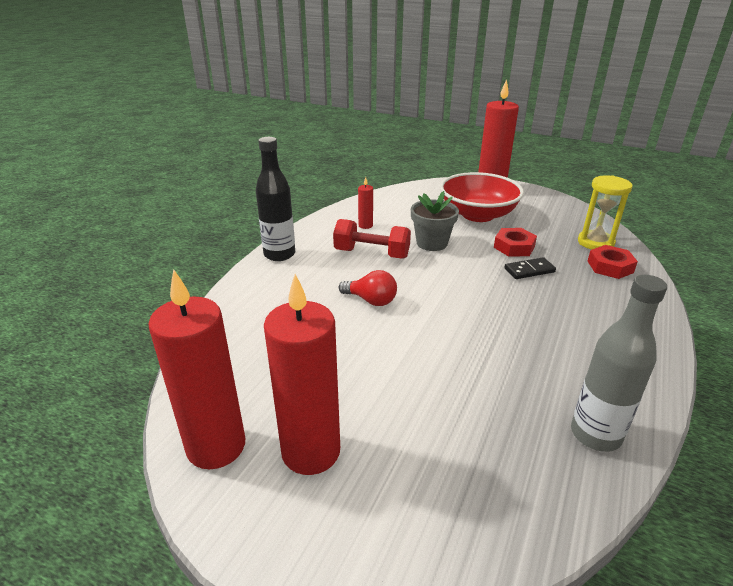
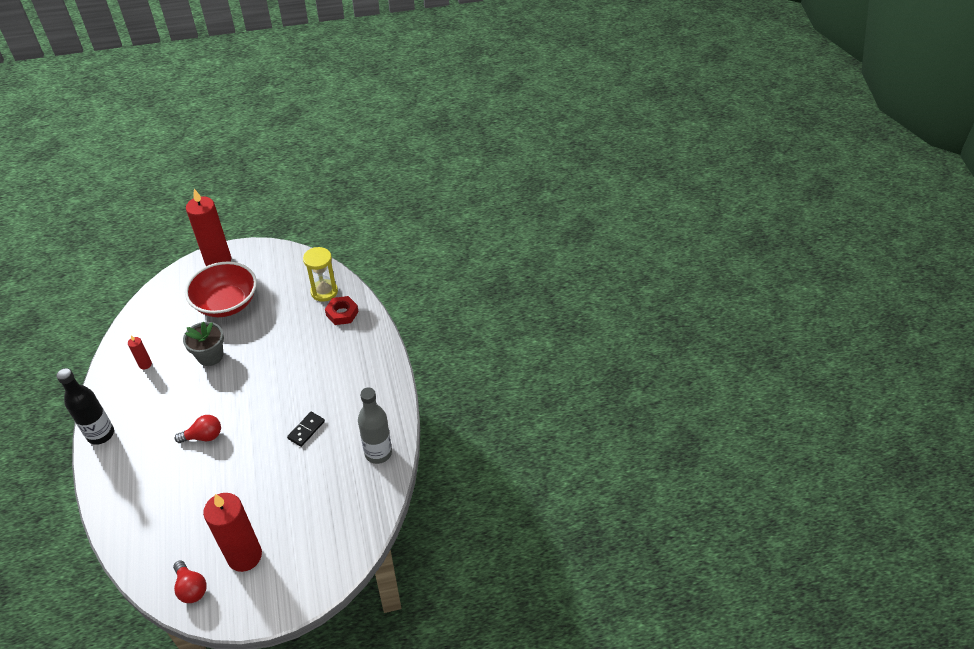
camera: 40 degrees left, 15 degrees up
red candle [148,269,245,469] -> red light bulb [173,560,207,603]
red dumbbell [333,219,411,259] -> none
red nut [494,228,537,257] -> none
black domino [504,257,556,279] -> black domino moved to [287,412,325,447]

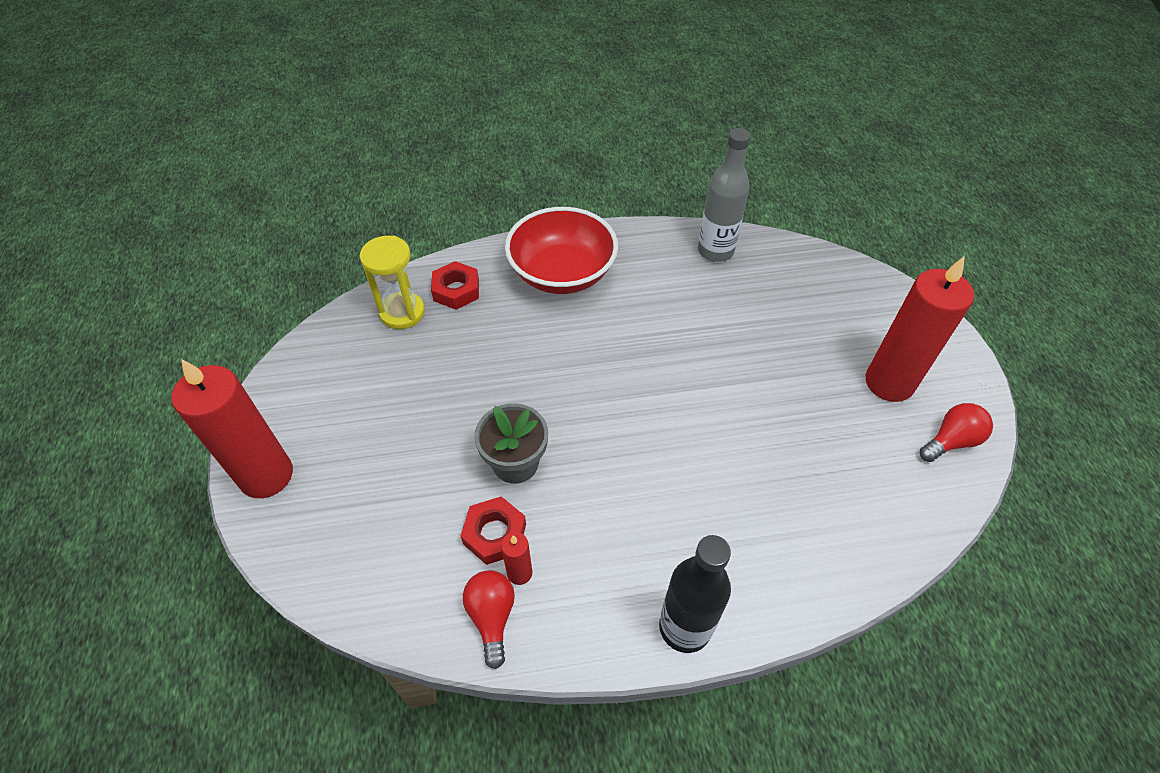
camera: 85 degrees left, 5 degrees up
red light bulb [175,415,221,443] -> red light bulb moved to [463,570,515,669]
red bowl [185,262,257,317] -> red bowl moved to [505,207,618,294]
black domino [287,412,325,447] -> none
none -> red nut [461,496,526,565]

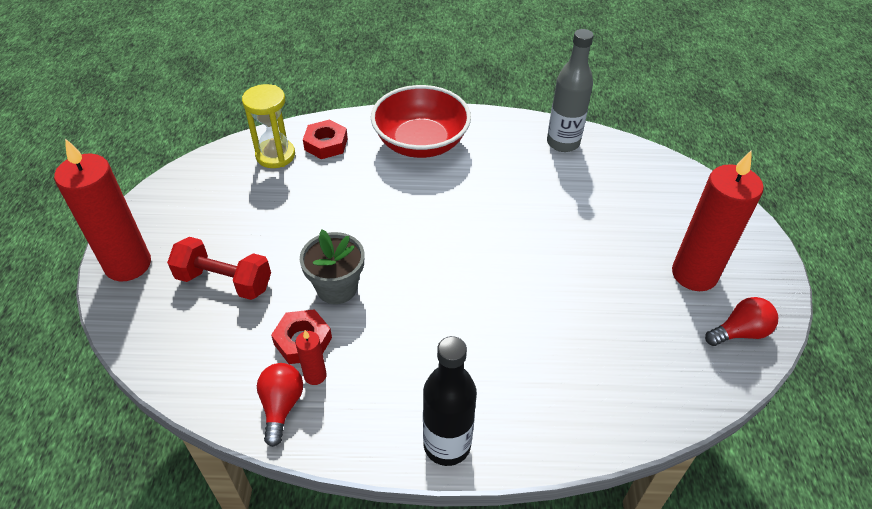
camera: 10 degrees right, 5 degrees down
none -> red dumbbell [167,237,271,300]

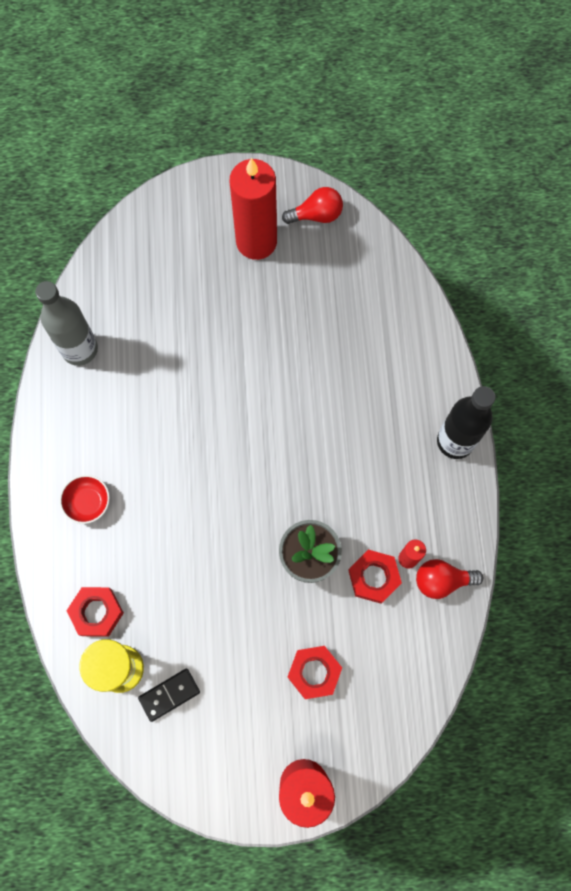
camera: 95 degrees left, 25 degrees up
red dumbbell [167,237,271,300] -> red nut [288,646,342,699]
red bowl [371,85,471,158] -> red bowl [59,475,110,524], size x0.44
red light bulb [705,297,778,346] -> red light bulb turned 105 degrees clockwise [282,187,343,224]
none -> black domino [138,669,200,722]

